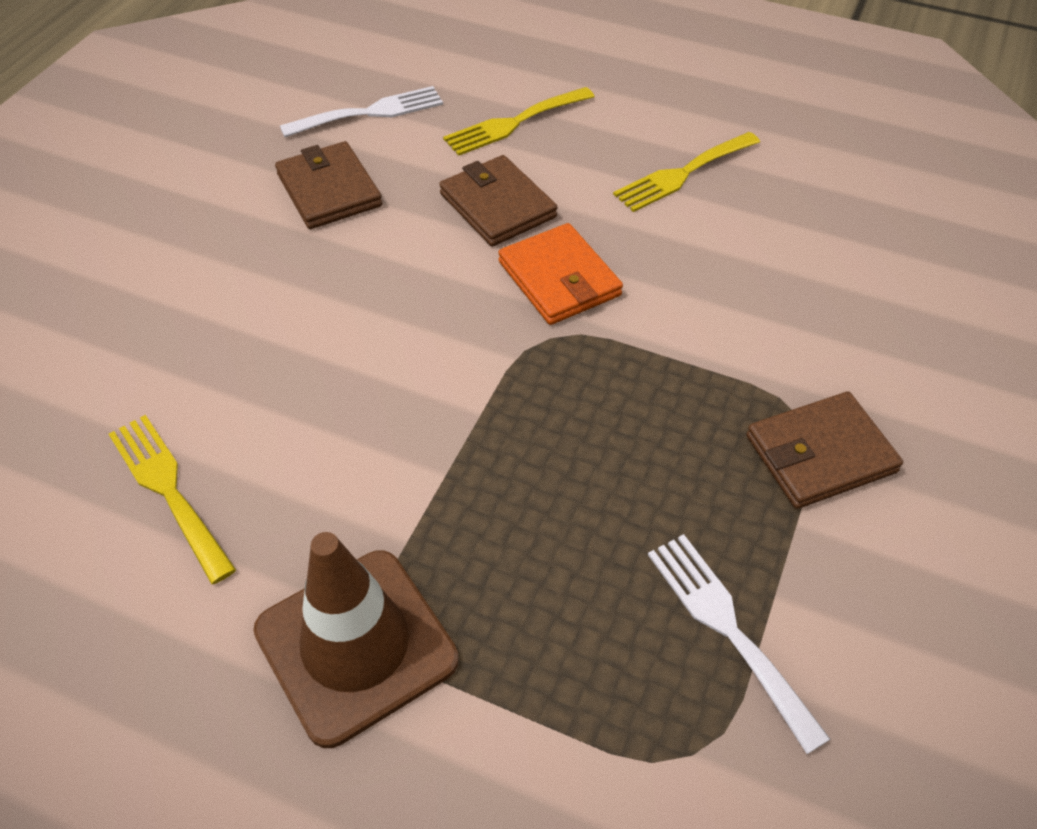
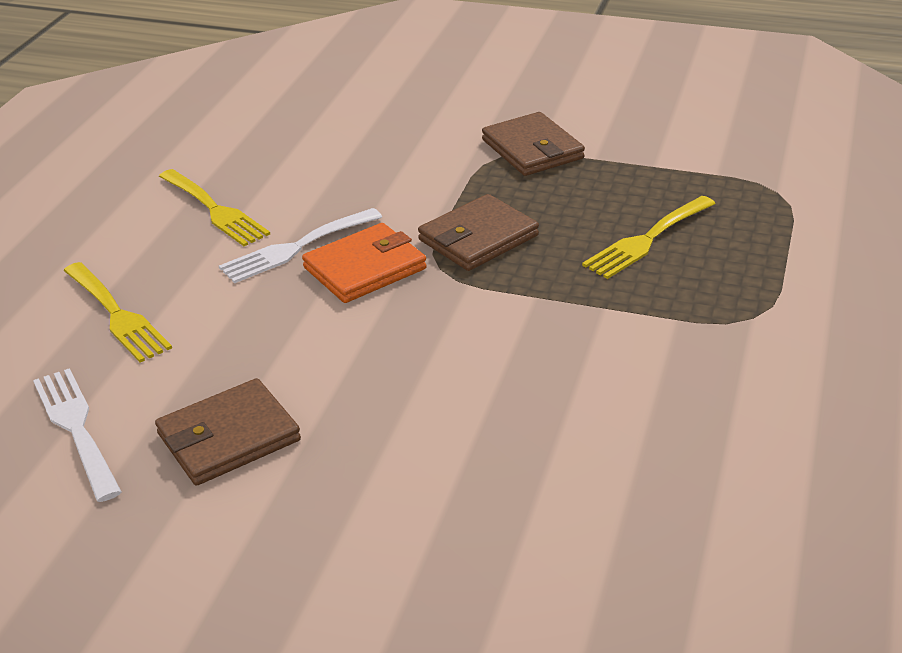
camera: 95 degrees left, 15 degrees down
yellow fork [109,415,236,584] -> yellow fork moved to [582,196,715,279]
brown traffic cone [253,532,459,748] -> none
brown wallet [439,155,558,247] -> brown wallet moved to [418,194,539,271]
white fork [648,534,830,754] -> white fork moved to [219,208,382,283]

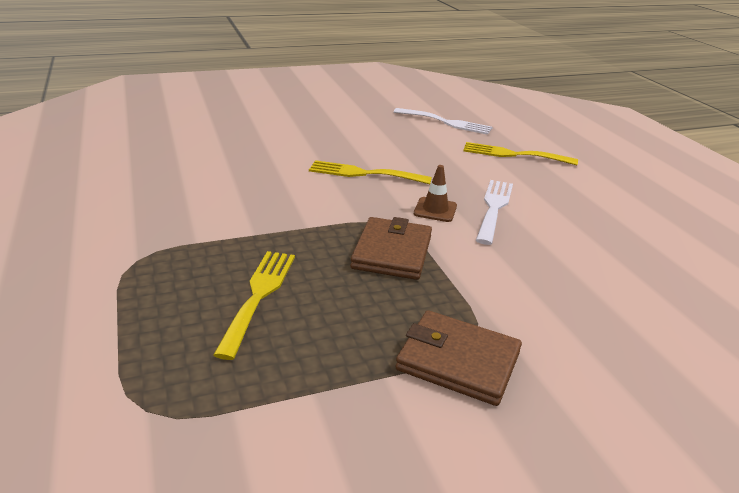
camera: 140 degrees right, 5 degrees down
brown wallet [155,378,301,486] -> none
yellow fork [159,169,270,246] -> yellow fork moved to [309,160,432,184]
orange wallet [302,223,427,303] -> brown traffic cone [414,165,457,222]

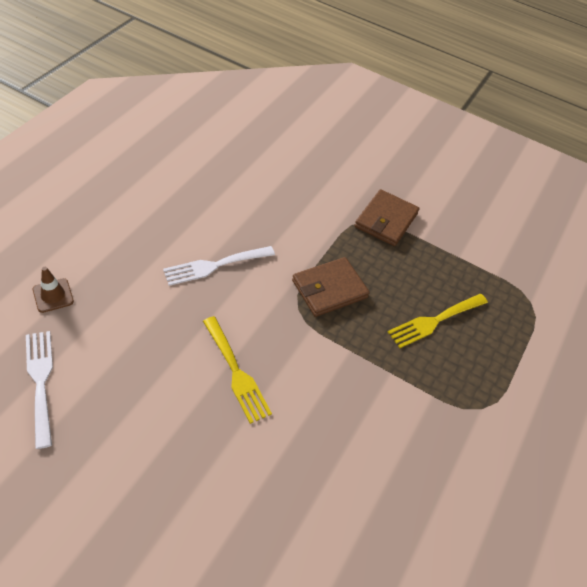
camera: 135 degrees left, 20 degrees up
brown wallet [395,310,522,406] -> brown wallet turned 45 degrees clockwise [355,189,419,246]
brown traffic cone [414,165,457,222] -> brown traffic cone moved to [33,267,74,313]
yellow fork [464,142,578,165] -> none

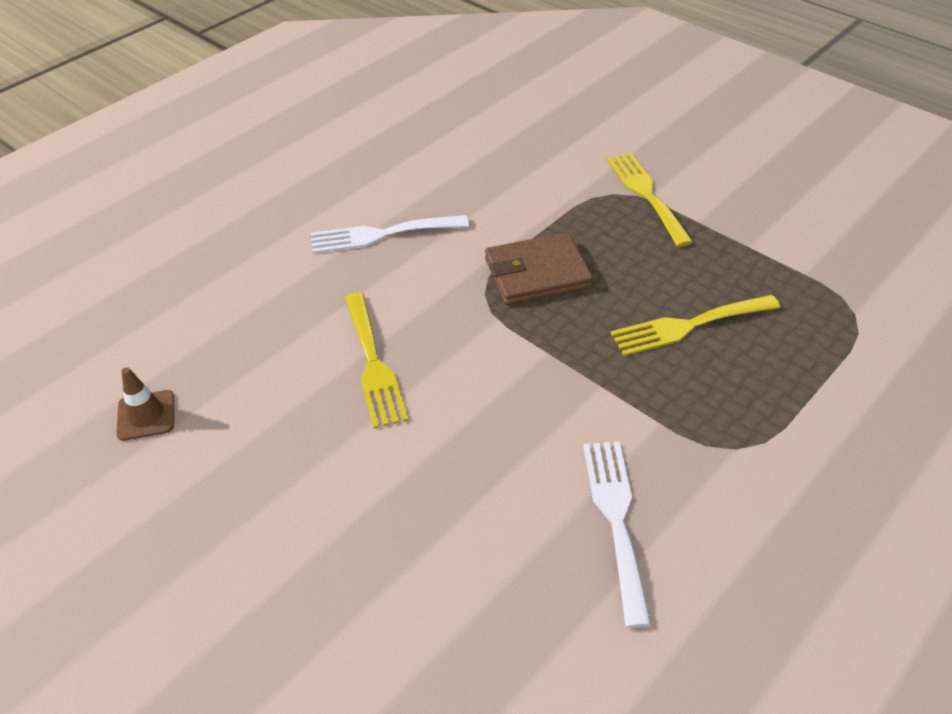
camera: 20 degrees right, 5 degrees down
white fork [26,331,53,449] -> white fork moved to [583,441,652,628]
brown traffic cone [33,267,74,313] -> brown traffic cone moved to [116,367,174,441]
brown wallet [355,189,419,246] -> yellow fork [607,153,693,247]

